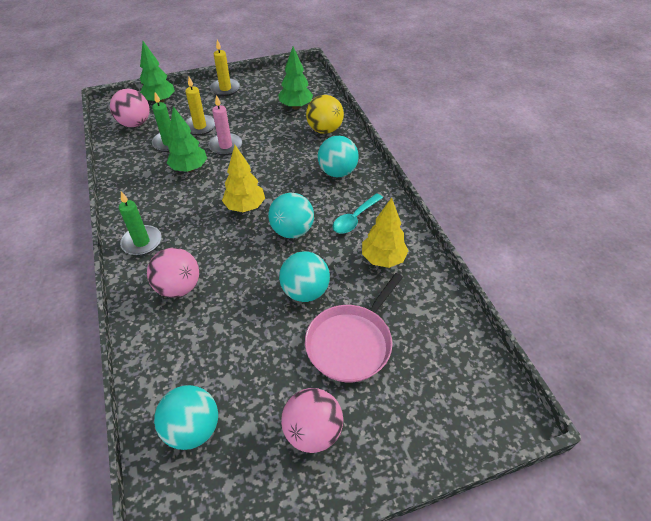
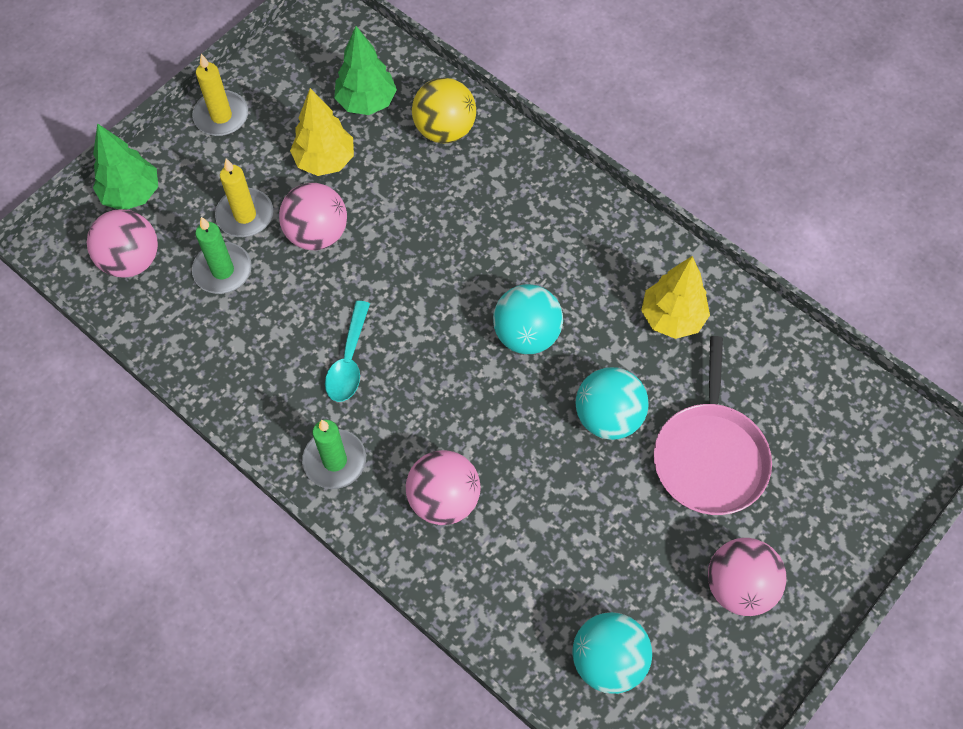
camera: 30 degrees left, 15 degrees up
green tree [167,106,207,172] -> none
pink candle [208,95,242,155] -> pink ball [279,183,347,250]
yellow tree [222,145,265,212] -> yellow tree moved to [290,88,354,176]
turquoise ball [318,136,359,177] -> none
turquoise spoon [333,193,383,234] -> turquoise spoon moved to [325,301,370,402]

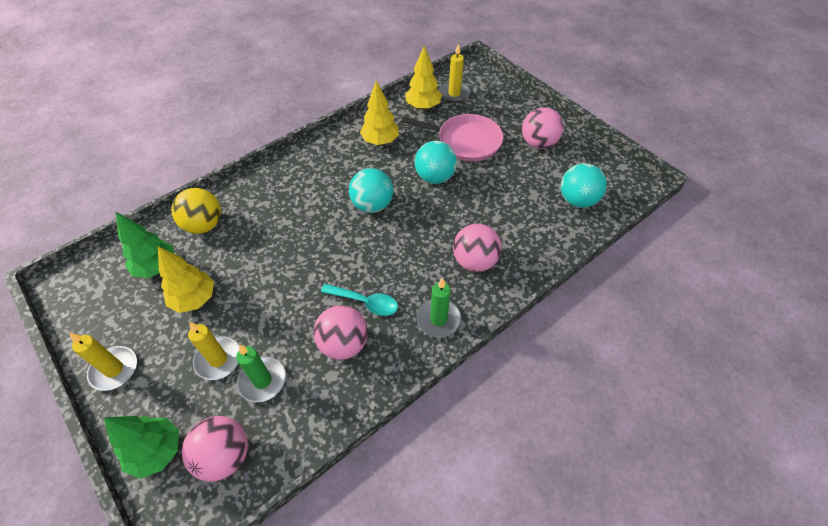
camera: 80 degrees left, 10 degrees down
pink ball [279,183,347,250] -> pink ball moved to [314,305,368,360]
none -> yellow tree [405,45,442,110]
none -> yellow candle [439,44,471,103]

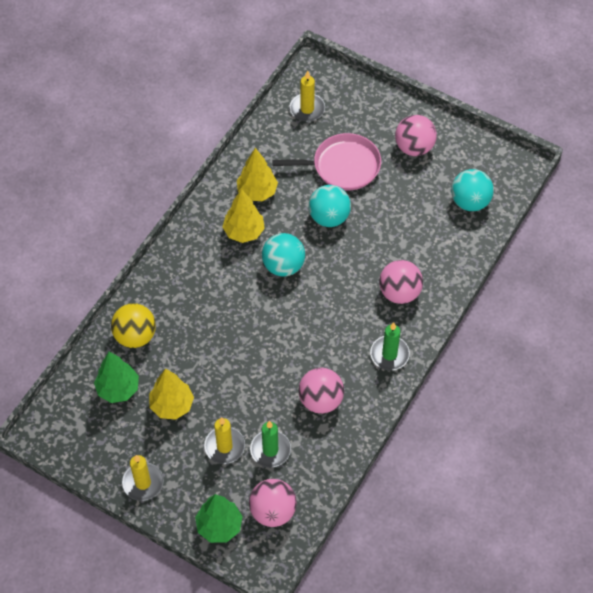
camera: 20 degrees left, 5 degrees up
turquoise spoon [321,284,398,316] -> none
yellow tree [405,45,442,110] -> yellow tree moved to [223,189,265,243]

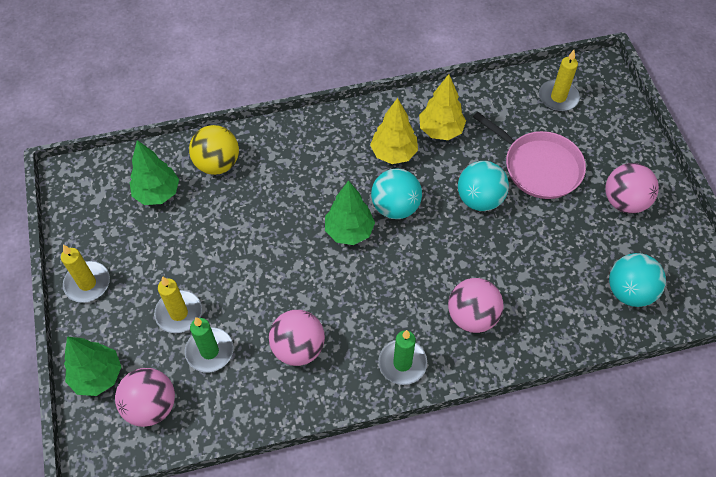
camera: 45 degrees right, 0 degrees up
yellow tree [149,368,194,420] -> none
none -> green tree [325,180,375,245]

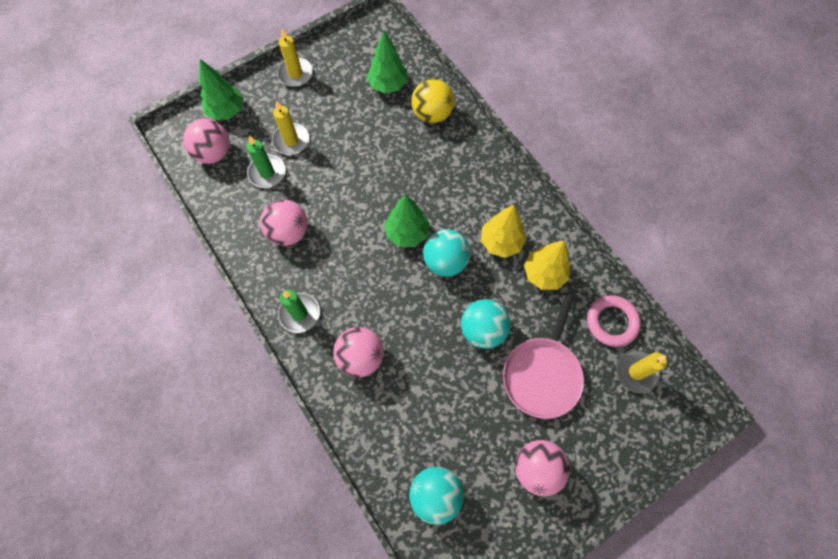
camera: 70 degrees right, 10 degrees up
none -> pink ring [587,295,641,347]

